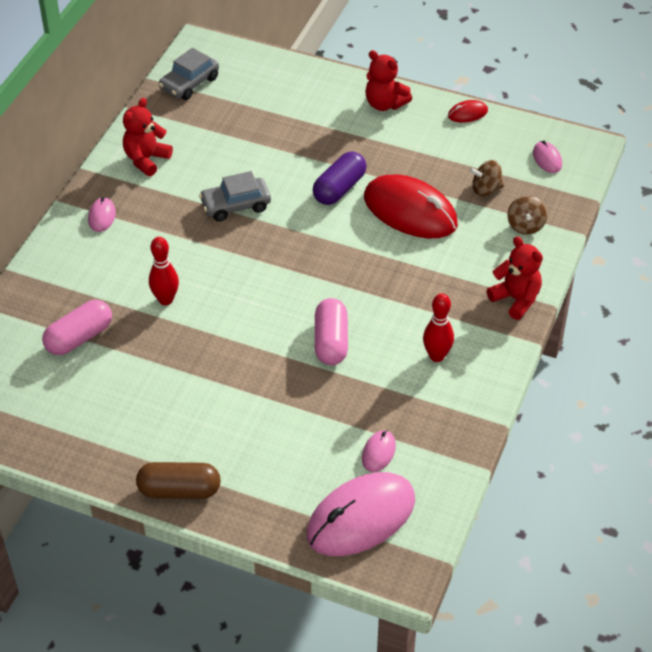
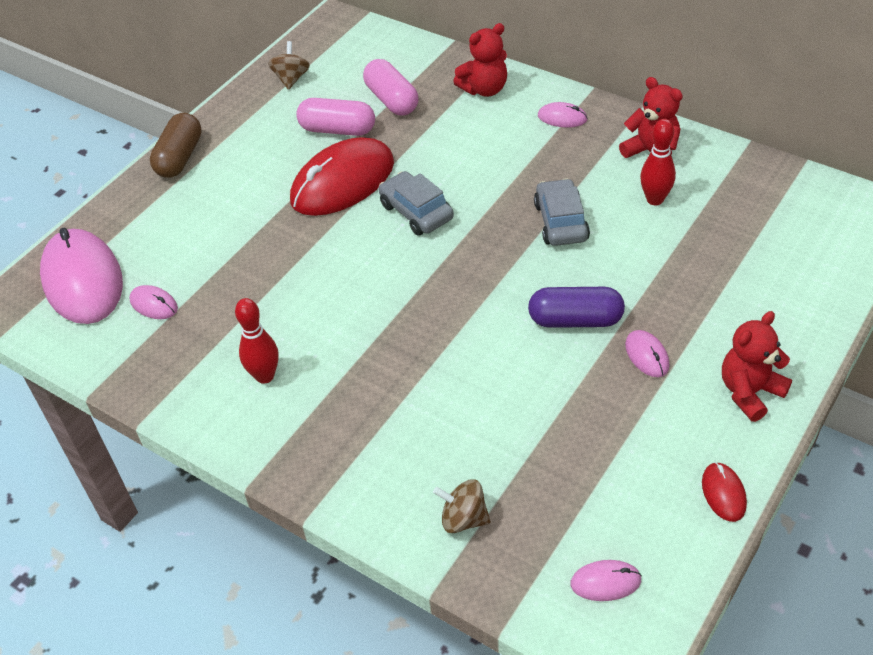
camera: 105 degrees right, 0 degrees up
red bowling pin [149,237,179,305] -> red bowling pin moved to [640,119,676,205]
grey car [159,48,219,100] -> grey car moved to [379,171,454,235]
purple capsule [313,152,367,205] -> purple capsule turned 45 degrees counterclockwise [528,287,625,328]
pink capsule [315,298,348,365] -> pink capsule moved to [296,98,375,136]
red mouse [364,175,458,238] -> red mouse moved to [290,137,394,216]
brown spinning top [469,160,504,196] -> brown spinning top moved to [268,41,310,90]
red teddy bear [487,237,543,320] -> red teddy bear moved to [453,23,507,97]
none -> pink mouse [625,330,670,377]

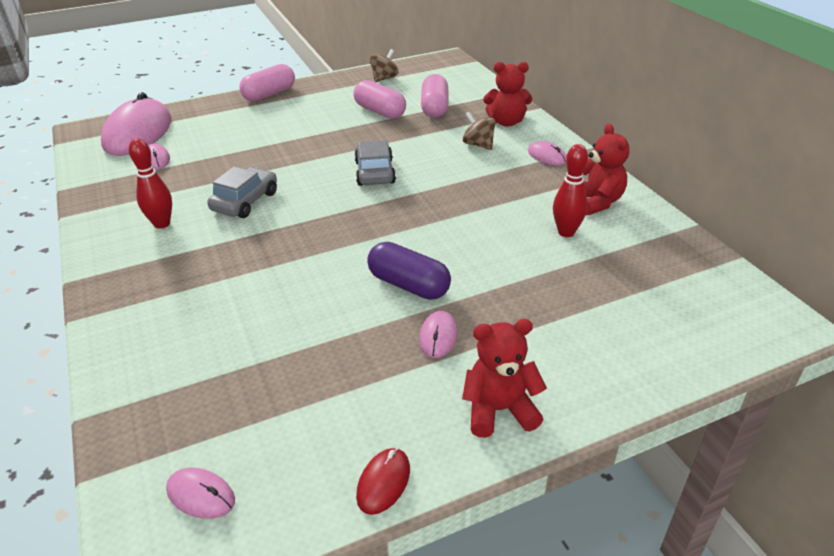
camera: 30 degrees right, 10 degrees down
brown capsule [150,113,202,178] -> pink capsule [239,64,295,102]
red mouse [290,137,394,216] -> none
brown spinning top [433,479,491,533] -> brown spinning top moved to [463,112,496,150]
grey car [534,179,590,246] -> grey car moved to [207,167,277,218]

